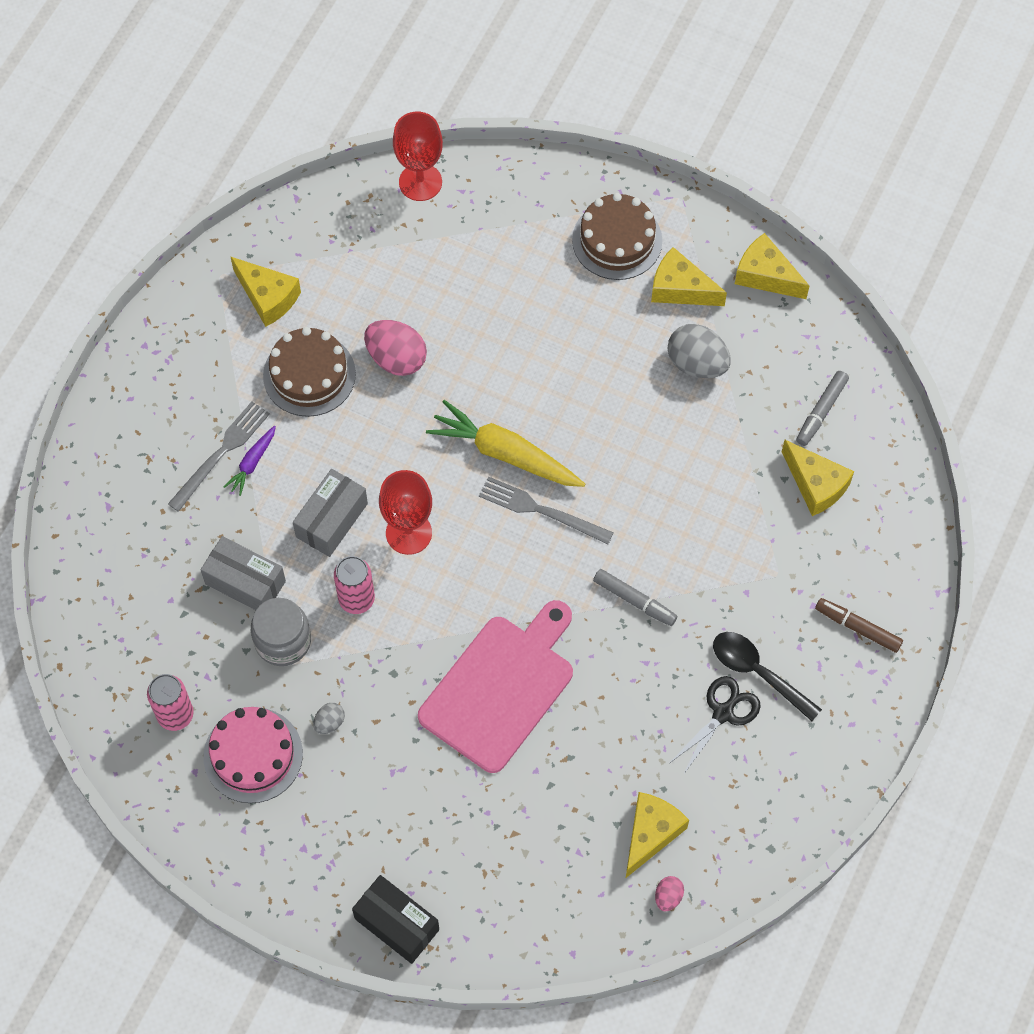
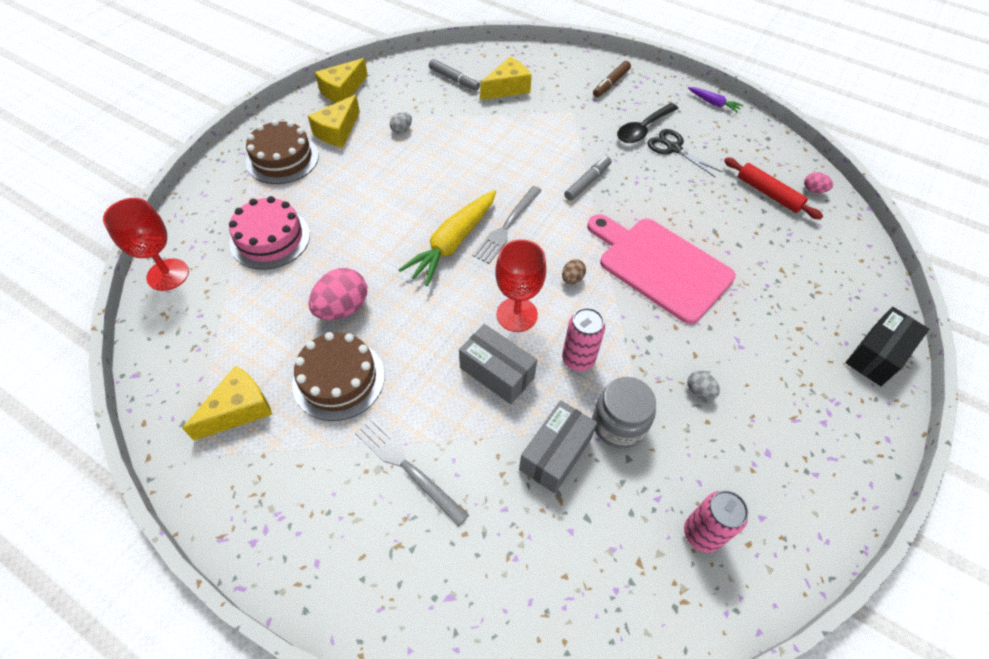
camera: 85 degrees left, 10 degrees down
pink cake [203,707,303,803] -> pink cake moved to [229,196,310,270]
purple carrot [224,425,276,496] -> purple carrot moved to [688,87,743,113]
yellow cheese [625,792,689,879] -> red rolling pin [724,157,823,220]
grey egg [668,324,731,378] -> grey egg [390,112,412,134], size x0.50
none -> brown egg [562,259,586,284]

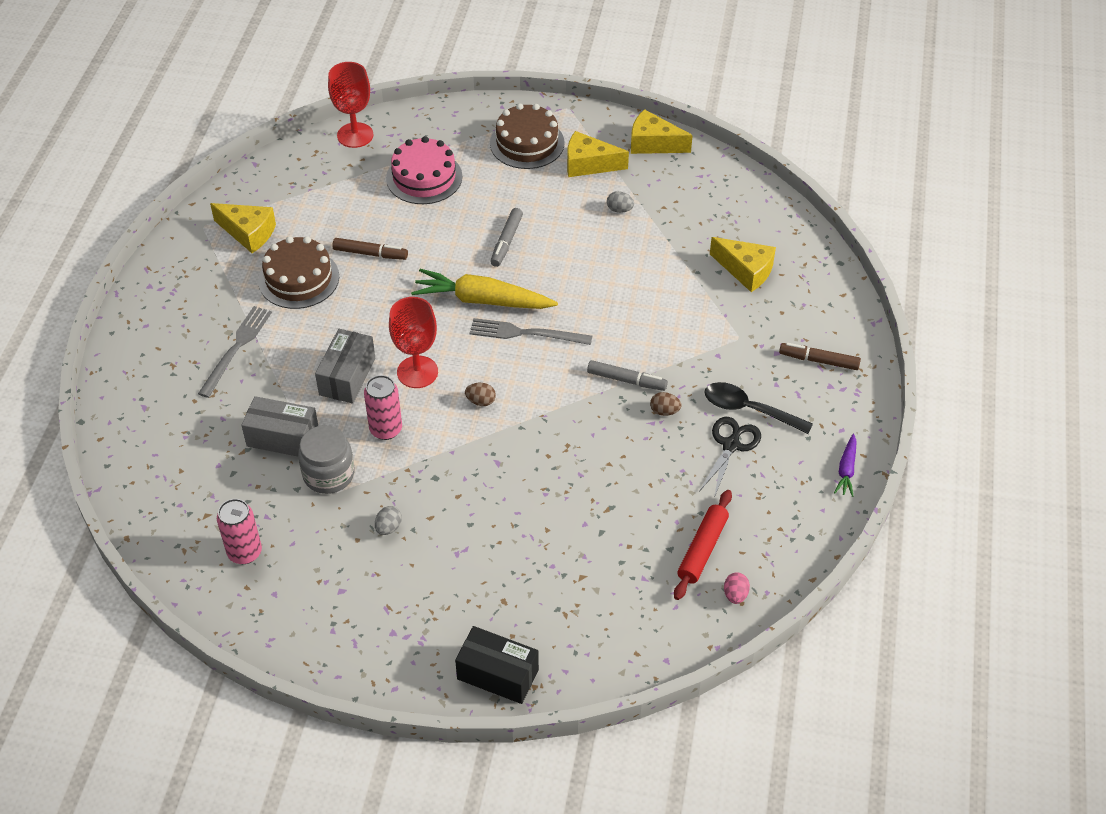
camera: 70 degrees right, 5 degrees down
pink egg [309,268,367,320] -> brown marker [332,238,408,260]
grey marker [429,59,480,91] -> grey marker moved to [490,208,523,267]
pink cutting board [587,214,736,324] -> none
none -> brown egg [650,392,681,416]

